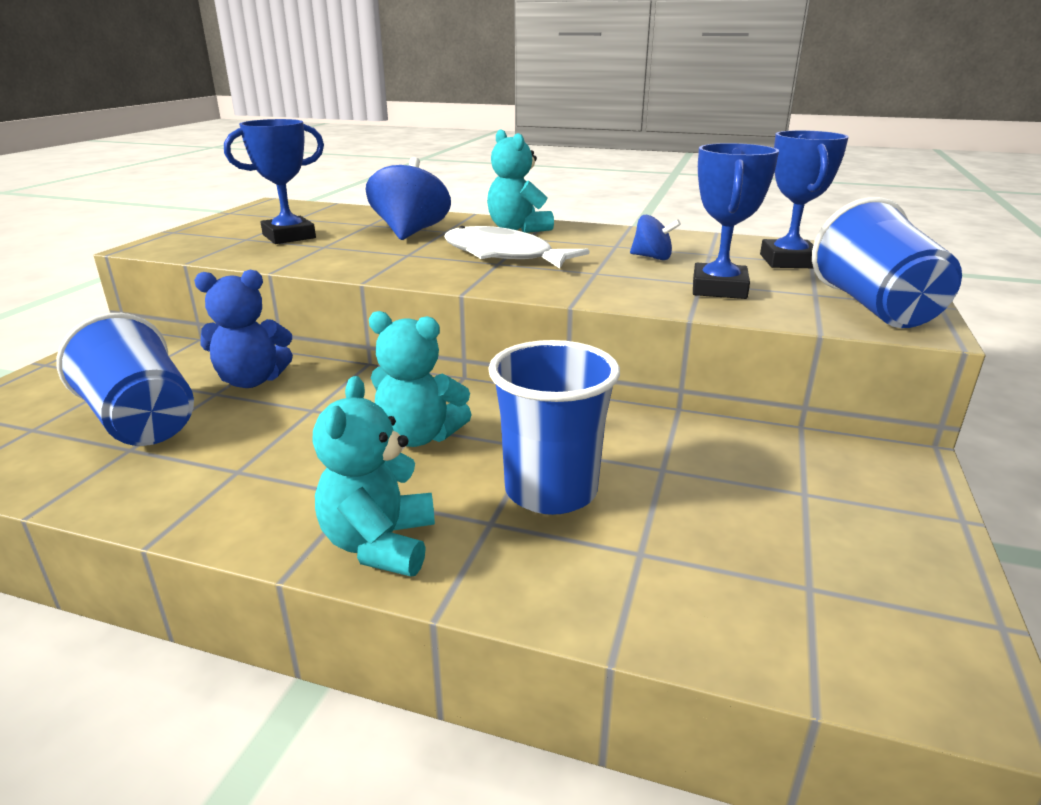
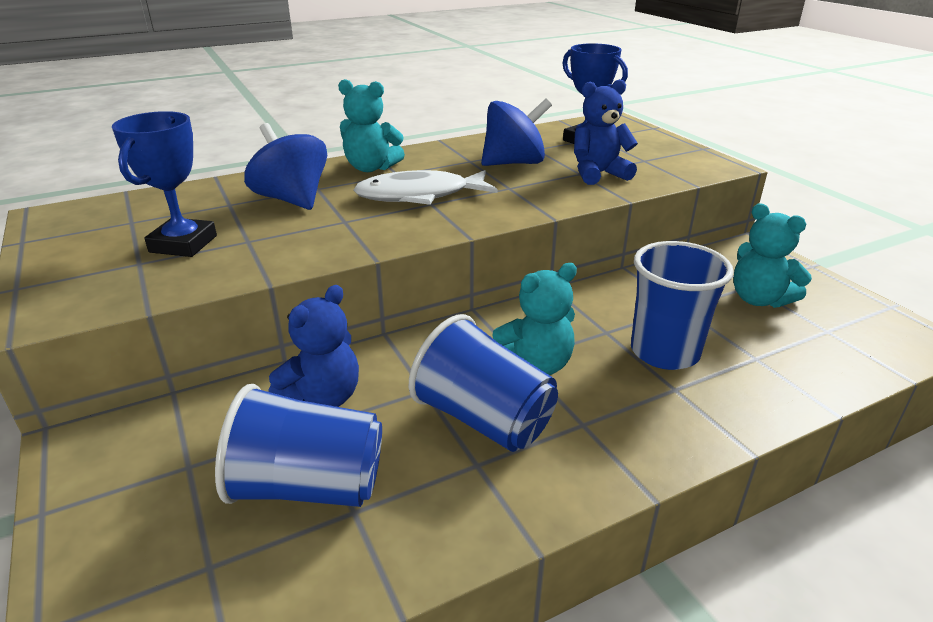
camera: 45 degrees left, 5 degrees up
turquoise teddy bear [312,376,435,576] -> turquoise teddy bear moved to [733,203,812,308]
blue spinning top [630,215,681,260] -> blue spinning top [481,98,552,166], size x1.86
blue trophy [693,143,779,299] -> blue teddy bear [574,79,638,185]
blue cup [812,197,962,328] -> blue cup moved to [409,314,558,452]

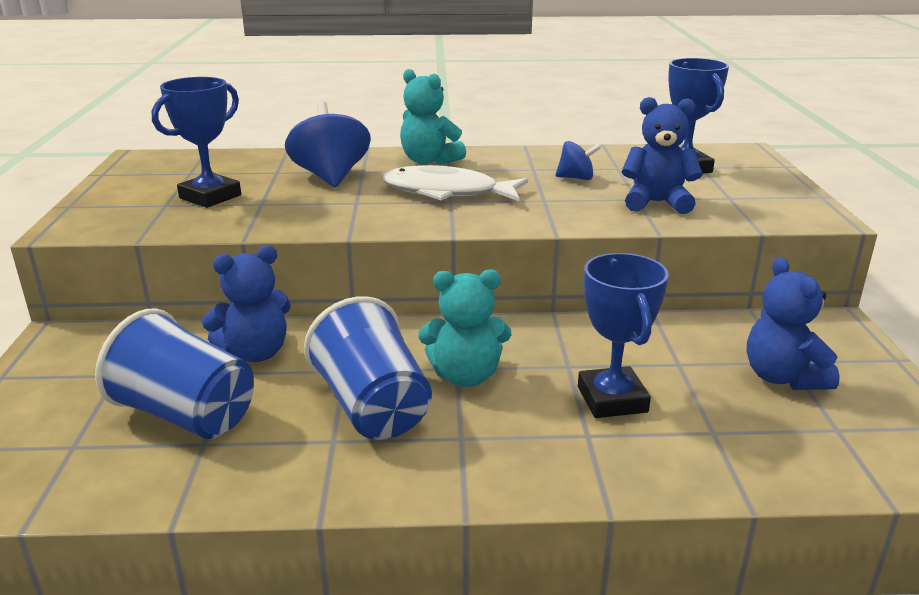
camera: 25 degrees right, 5 degrees down
blue spinning top [481,98,552,166] -> blue spinning top [555,141,601,180], size x0.54
blue cup [631,241,734,370] -> blue trophy [578,253,669,418]
turquoise teddy bear [733,203,812,308] -> blue teddy bear [747,257,840,390]

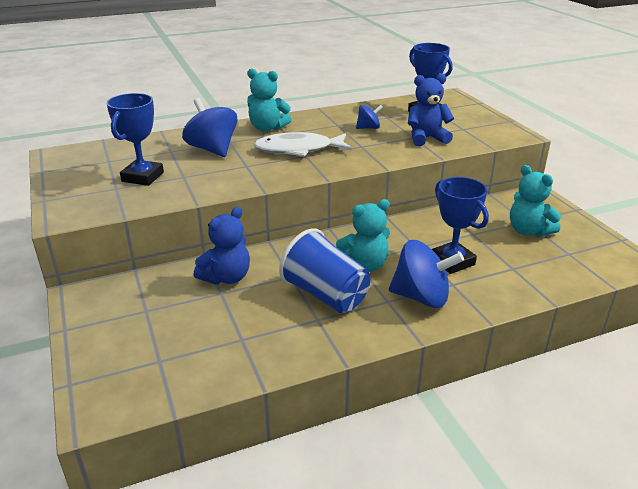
camera: 20 degrees left, 5 degrees up
blue cup [95,309,254,439] -> none
blue teddy bear [747,257,840,390] -> turquoise teddy bear [510,165,561,237]
none -> blue spinning top [389,240,464,308]

